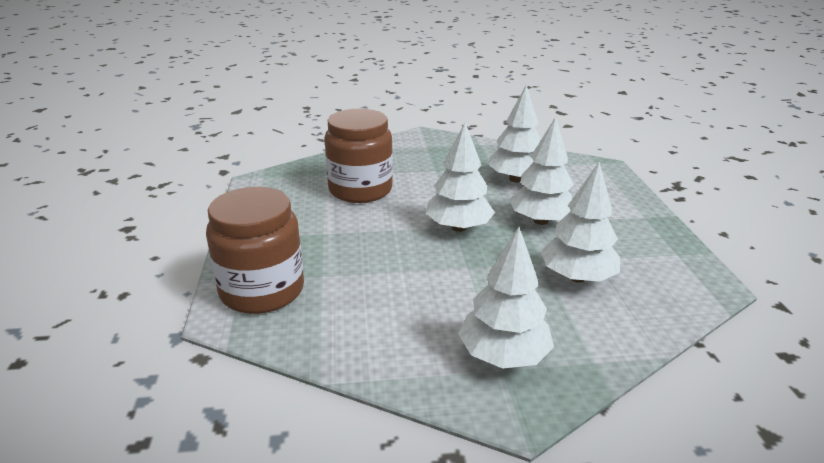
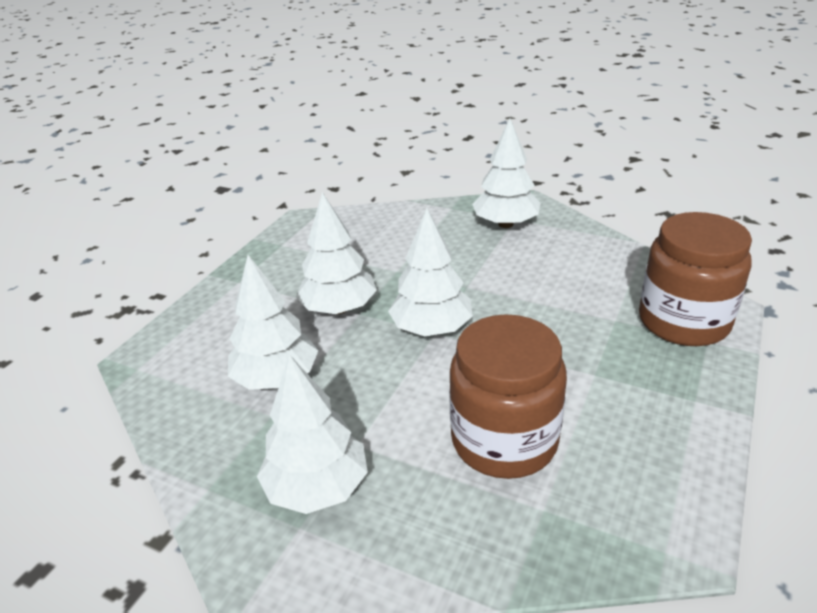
camera: 145 degrees left, 5 degrees up
white tree [541,162,620,283] -> white tree moved to [257,354,368,514]

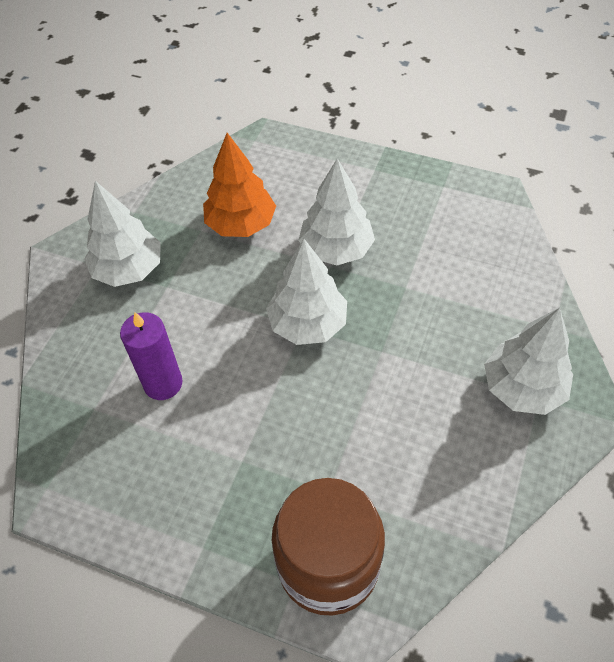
camera: 85 degrees right, 20 degrees up
white tree [228,255,318,390] -> orange tree [203,133,276,237]
brown jar [449,314,567,479] -> purple candle [120,312,183,400]

